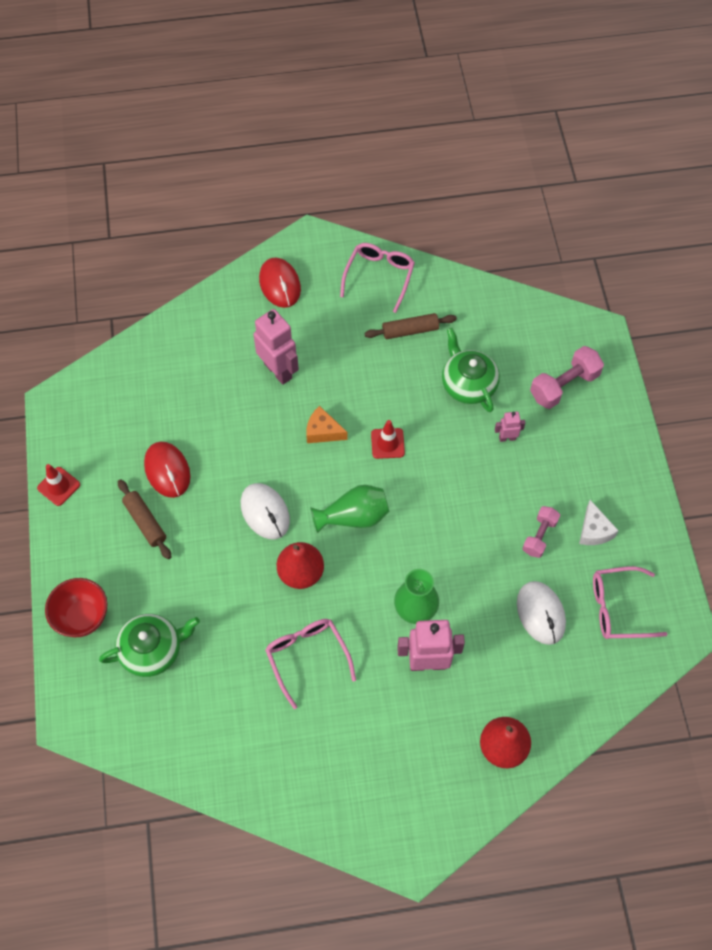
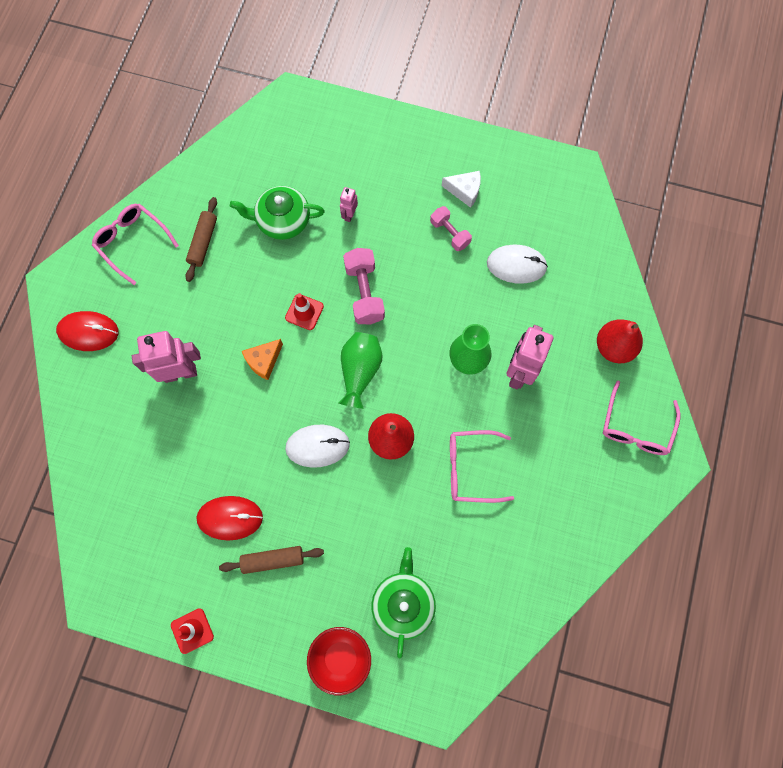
camera: 65 degrees left, 10 degrees up
pink dumbbell [530,346,604,409] -> pink dumbbell moved to [343,248,385,324]
pink glasses [593,566,668,639] -> pink glasses moved to [603,381,680,455]

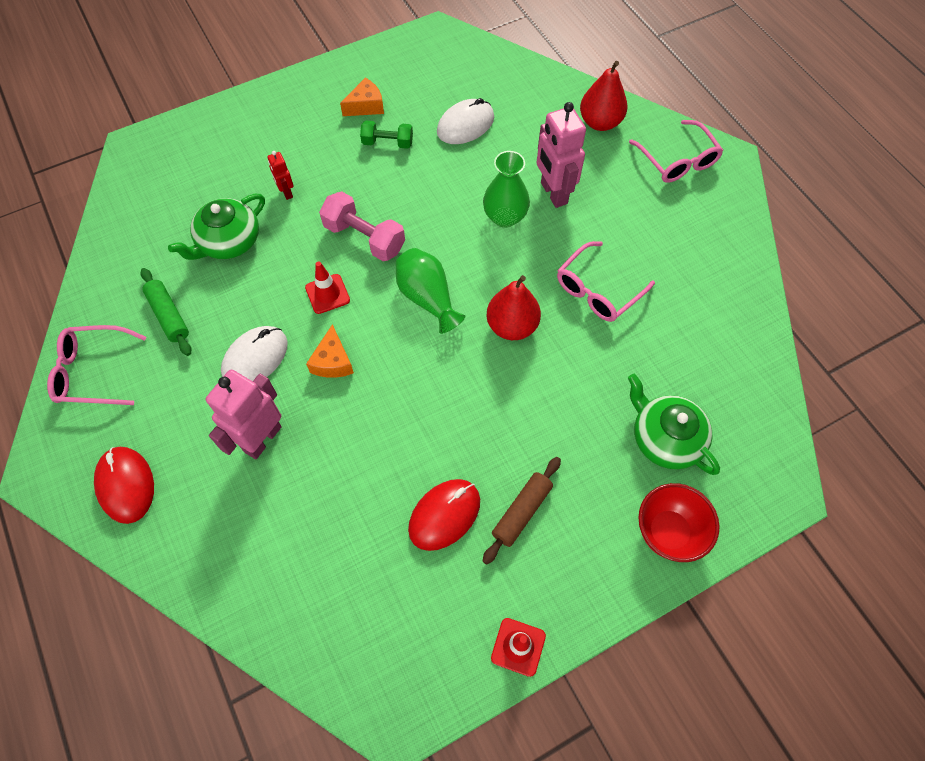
camera: 45 degrees left, 10 degrees down
red mouse [56,311,119,351] -> red mouse turned 75 degrees counterclockwise [94,447,154,524]
brown rolling pin [185,197,217,282] -> green rolling pin [140,268,192,356]
white mouse [285,425,350,467] -> white mouse moved to [221,326,288,381]
pink robot [340,187,358,222] -> red robot [267,151,294,200]
pink dumbbell [430,206,472,251] -> green dumbbell [360,121,413,149]
white cheese [442,171,481,208] -> orange cheese [340,78,384,116]

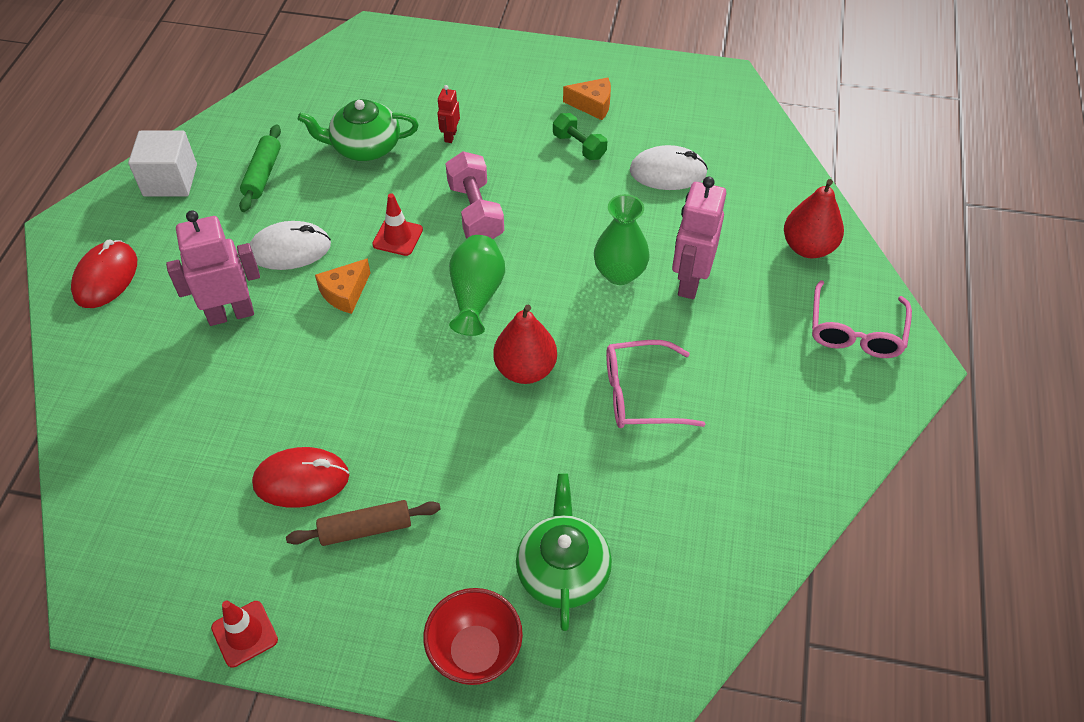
camera: 40 degrees right, 10 degrees down
pink glasses [47,325,146,405] -> white cube [128,131,197,196]

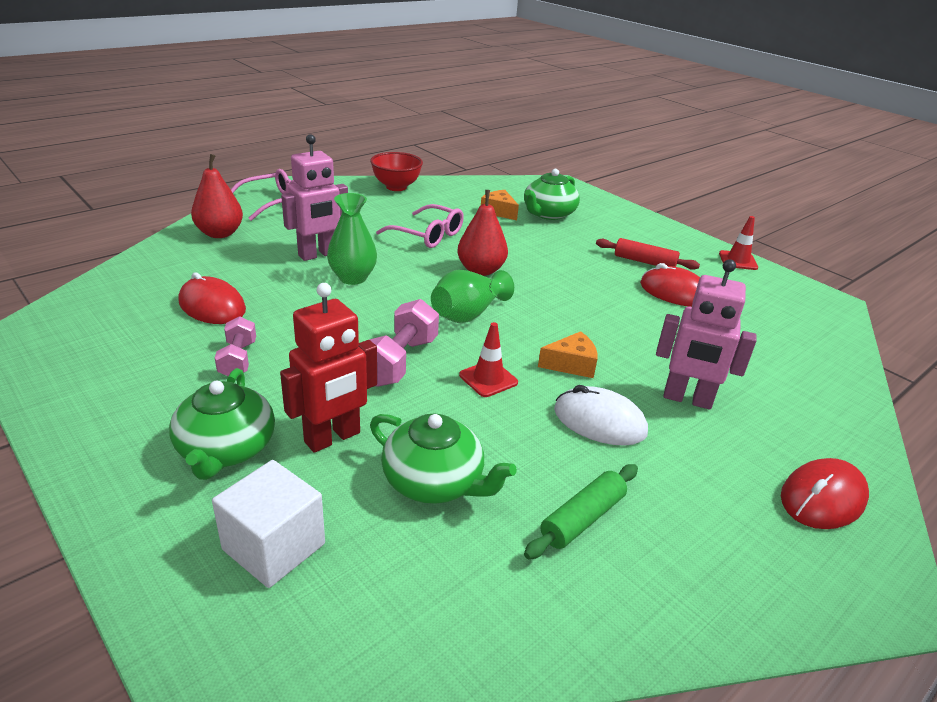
camera: 145 degrees left, 20 degrees down
white cube [128,131,197,196] -> white cube moved to [212,460,325,588]
brown rolling pin [286,500,441,546] -> red rolling pin [596,238,700,270]
red bowl [423,588,523,685] -> red bowl moved to [370,152,423,191]
red robot [437,85,460,143] -> red robot [280,283,377,453], size x2.01
green dumbbell [553,113,607,160] -> pink dumbbell [215,316,256,376]
orange cheese [563,77,611,120] -> orange cheese moved to [481,190,519,220]
white mouse [630,145,708,190] -> red mouse [179,272,246,324]
none -> green teapot [169,368,275,480]

